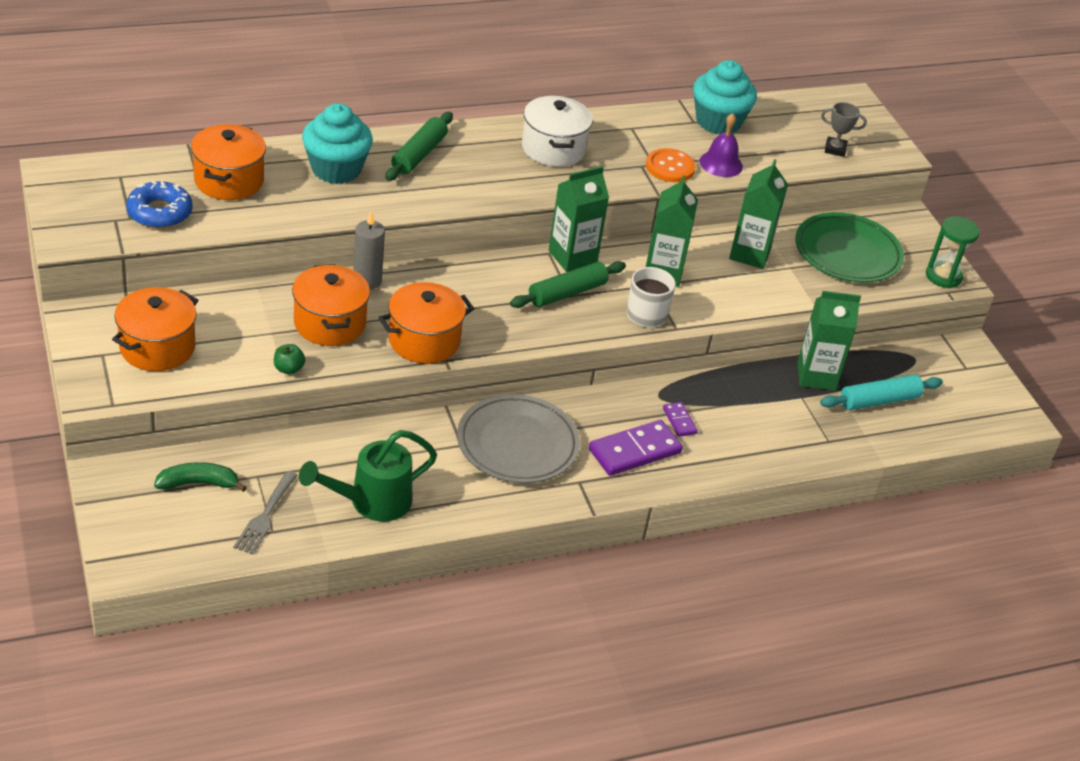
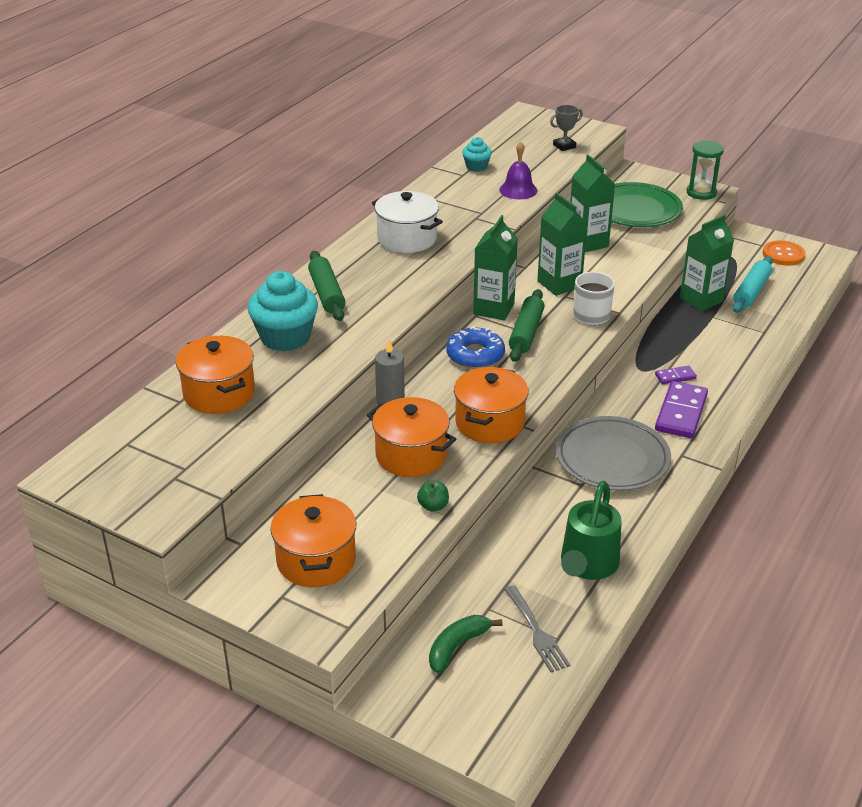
camera: 35 degrees left, 5 degrees down
blue donut [126,181,192,228] -> blue donut moved to [446,326,505,369]
orange button [646,148,696,182] -> orange button moved to [763,240,805,265]
purple domino [663,402,698,437] -> purple domino turned 45 degrees counterclockwise [655,366,697,384]
turquoise cupcake [693,60,757,134] -> turquoise cupcake [462,137,492,172], size x0.53

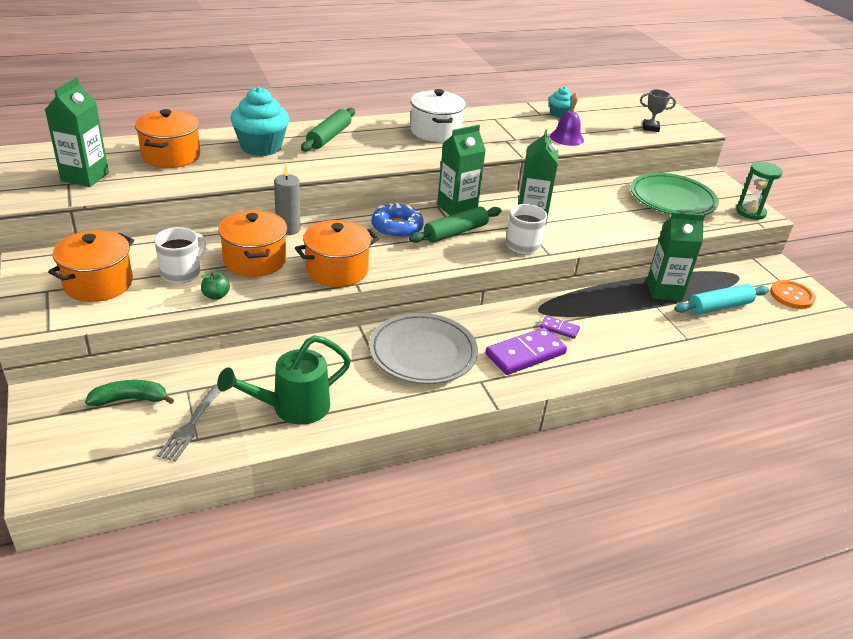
camera: 35 degrees right, 0 degrees up
green carton [570,154,615,252] -> green carton moved to [45,78,109,187]
none -> white mug [154,227,206,284]

